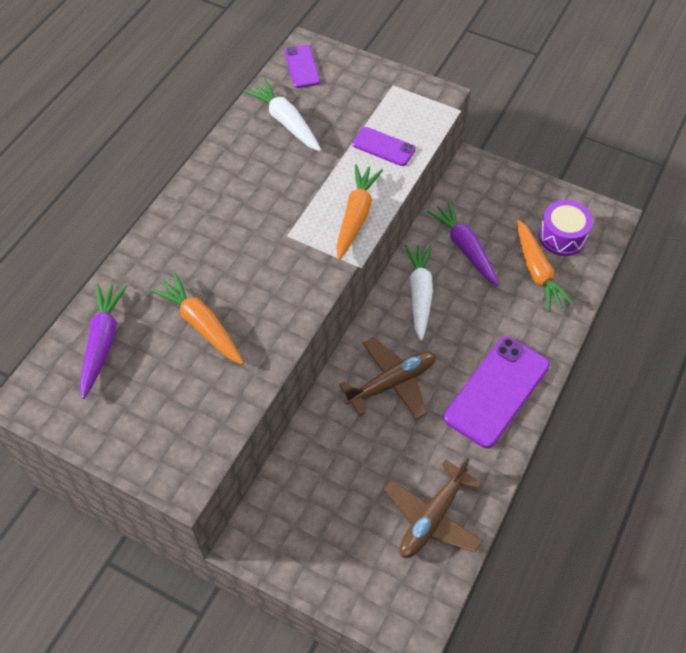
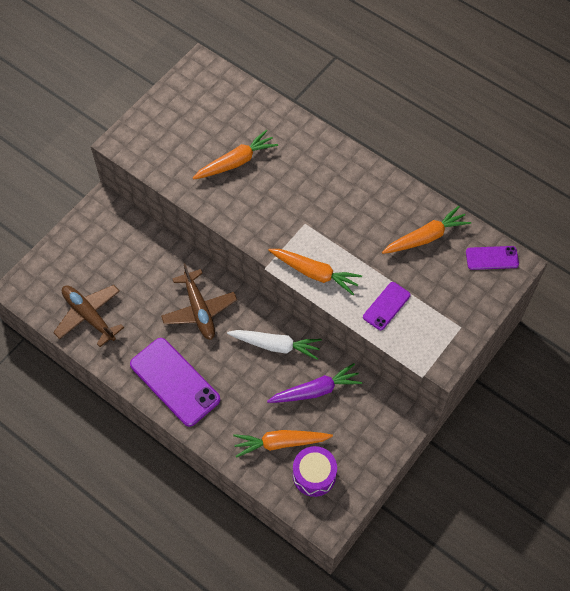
camera: 100 degrees right, 5 degrees up
purple carrot [80,283,127,399] -> none
white carrot [244,79,321,151] -> orange carrot [382,206,471,254]

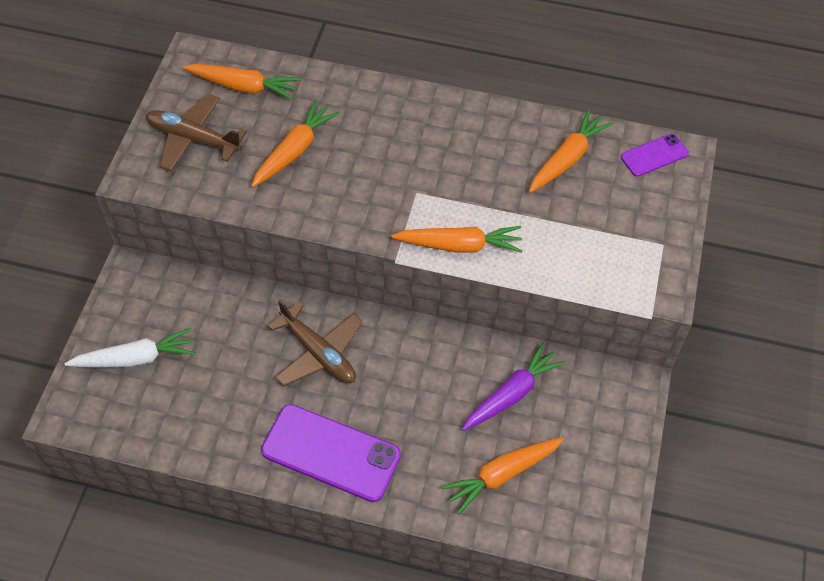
camera: 25 degrees left, 5 degrees down
brown plane [53,285,124,347] -> brown plane moved to [146,94,247,171]
white carrot [227,330,322,360] -> white carrot moved to [65,328,195,368]
purple drum [293,446,337,497] -> none
purple phone [363,282,410,330] -> none
none -> orange carrot [183,64,301,100]

